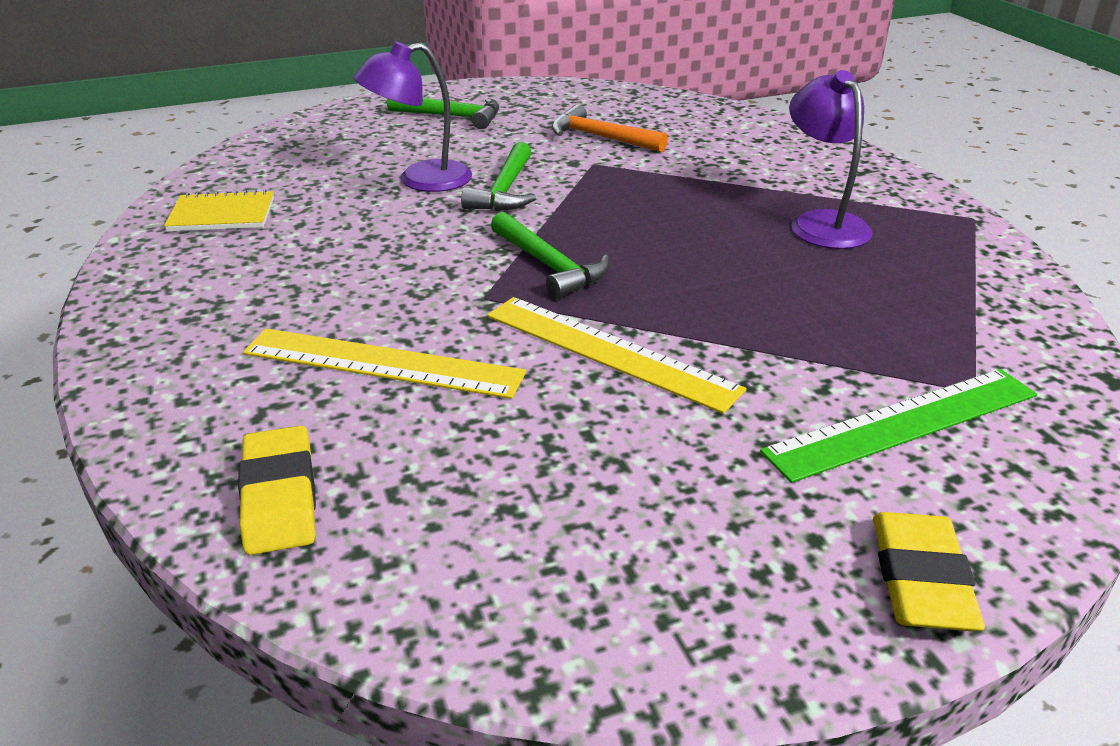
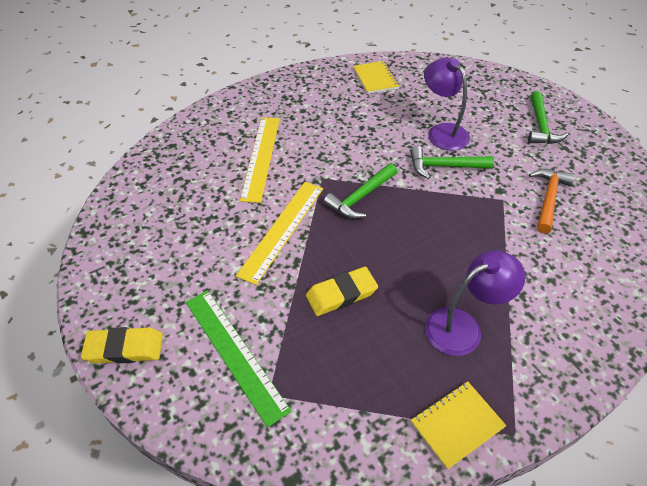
camera: 80 degrees right, 15 degrees up
yellow eraser [238,426,316,555] -> yellow eraser moved to [306,267,378,316]
none -> yellow notebook [411,381,506,470]

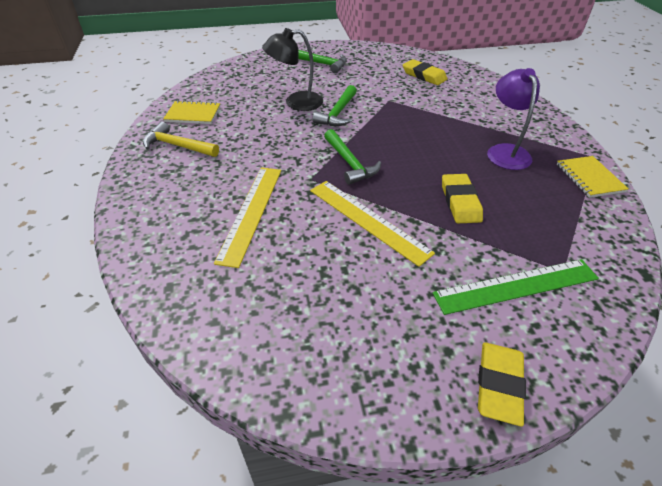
camera: 70 degrees left, 5 degrees down
yellow ruler [240,117,280,203] -> yellow ruler turned 75 degrees clockwise [214,167,281,268]
purple lamp [424,58,470,151] -> black lamp [262,28,323,111]
orange hammer [529,169,575,234] -> none
none -> yellow hammer [143,122,219,157]
none -> yellow eraser [403,59,448,85]

